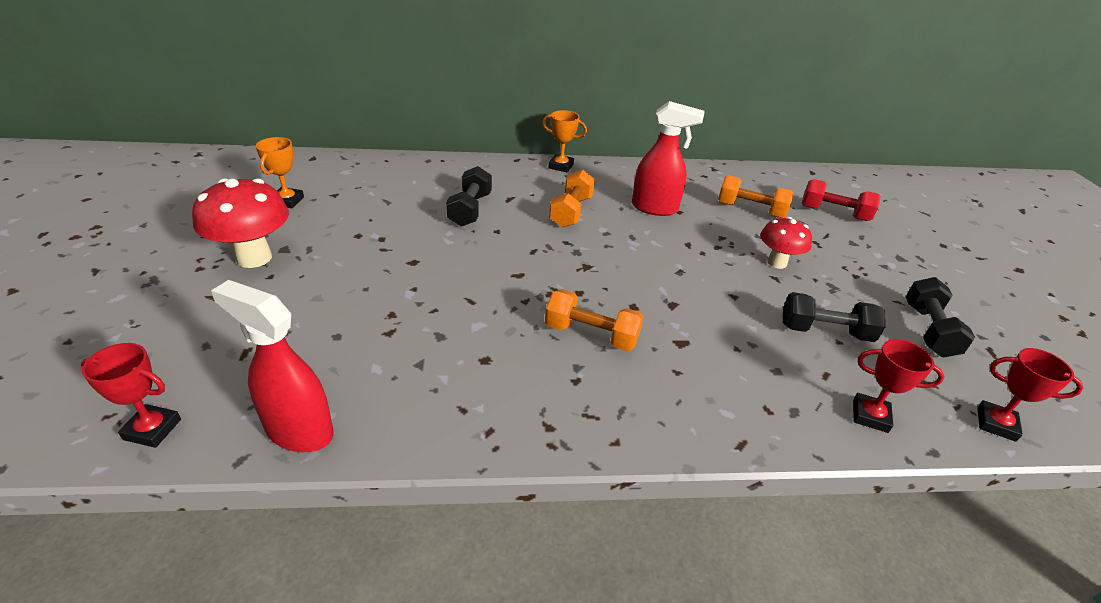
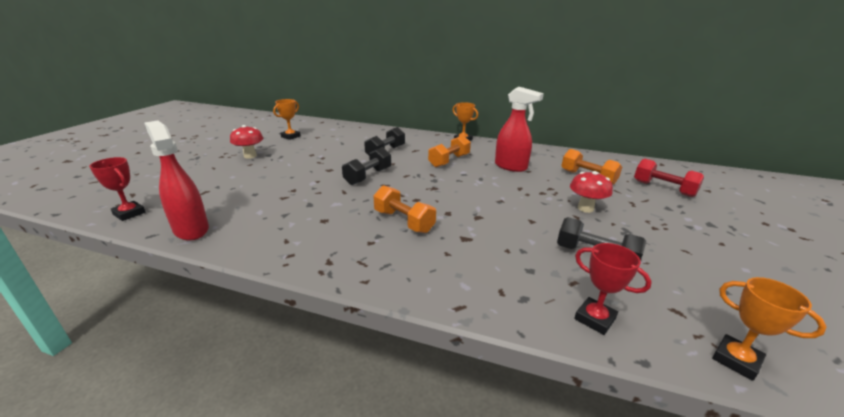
camera: 25 degrees right, 10 degrees down
red mushroom [192,178,289,268] -> red mushroom [230,125,263,159], size x0.63
black dumbbell [906,277,975,357] -> black dumbbell moved to [342,147,391,185]
red trophy [977,348,1083,442] -> orange trophy [712,277,827,381]

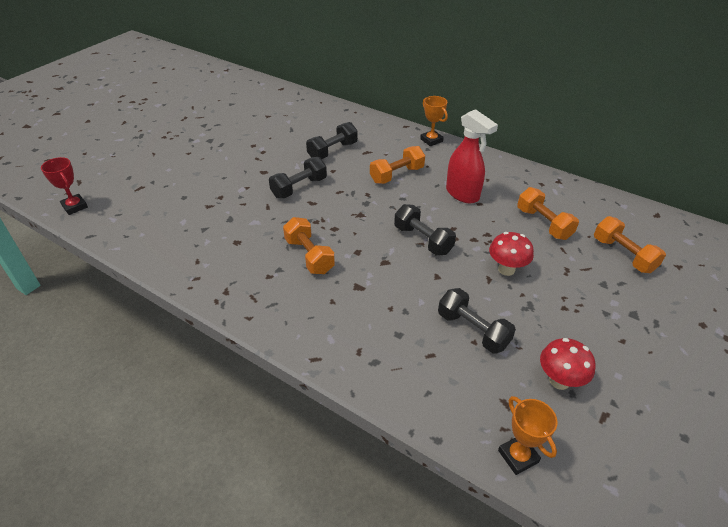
camera: 15 degrees right, 15 degrees up
red spray bottle [144,121,209,241] -> none
red mushroom [230,125,263,159] -> red mushroom moved to [540,338,595,390]
orange trophy [273,99,301,140] -> none
red trophy [574,243,652,335] -> none
red dumbbell [634,159,704,197] -> orange dumbbell [594,216,666,273]
none -> black dumbbell [394,204,456,255]

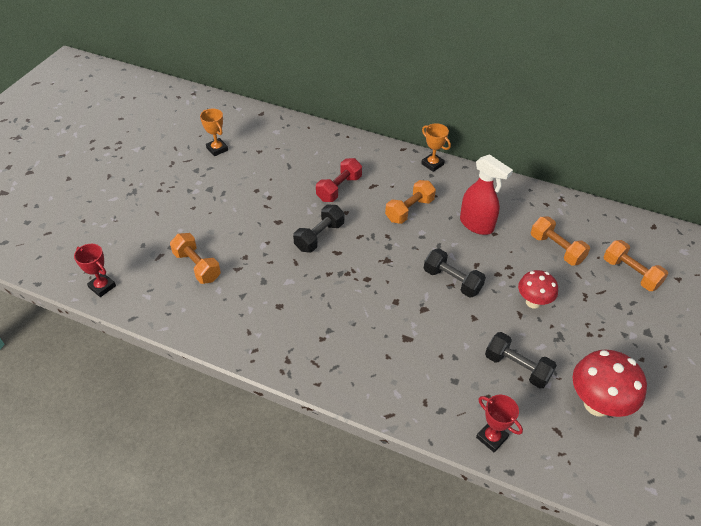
camera: 10 degrees left, 5 degrees up
orange dumbbell [283,217,335,274] -> orange dumbbell moved to [170,233,221,284]
black dumbbell [306,122,358,159] -> red dumbbell [316,158,362,202]
orange trophy [498,396,558,475] -> orange trophy moved to [200,108,228,156]
red mushroom [540,338,595,390] -> red mushroom [573,350,647,417], size x1.58
none -> red trophy [476,395,523,452]

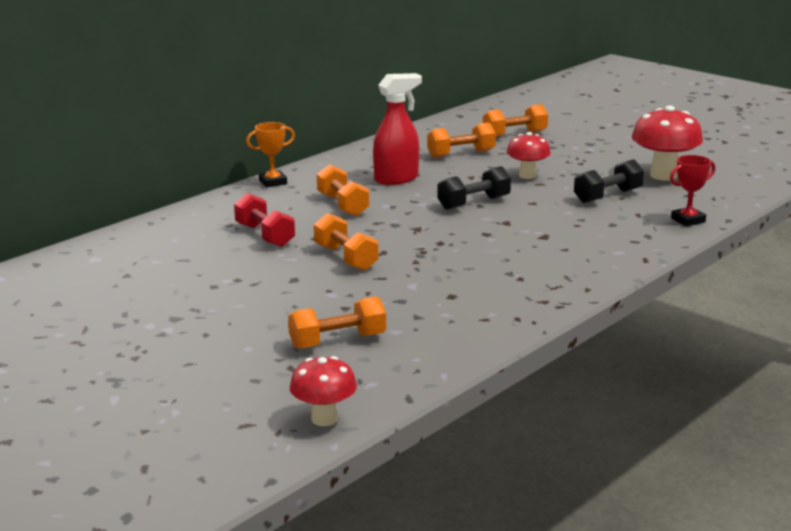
camera: 70 degrees left, 25 degrees down
red trophy [74,244,116,297] -> red mushroom [290,356,357,426]
orange trophy [200,108,228,156] -> none
black dumbbell [293,205,344,252] -> orange dumbbell [314,213,379,271]

